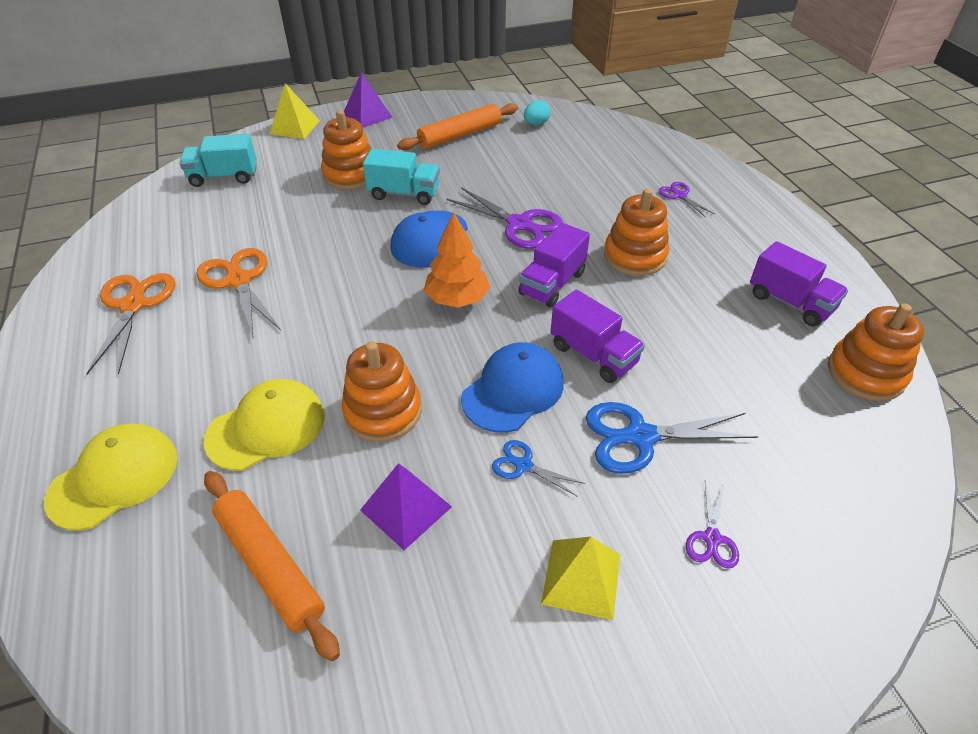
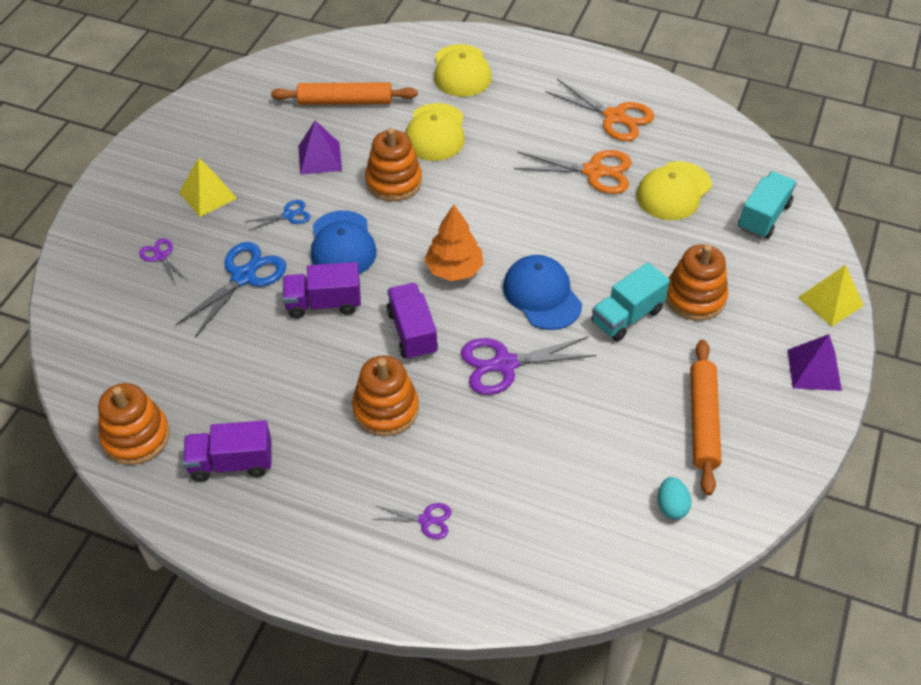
camera: 130 degrees right, 5 degrees up
none -> yellow cap [636,161,712,220]

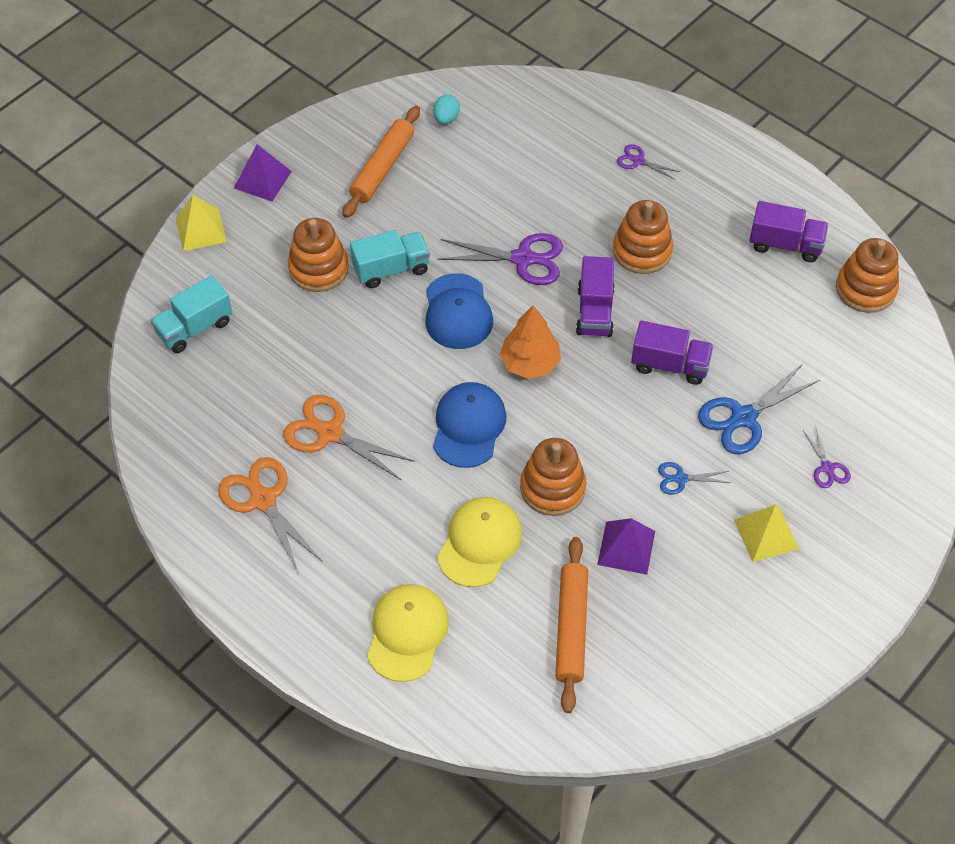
camera: 160 degrees left, 5 degrees up
orange rolling pin [271,82,418,105] -> orange rolling pin turned 75 degrees clockwise [555,537,588,713]
blue cap [311,210,377,274] -> blue cap moved to [433,382,507,468]
yellow cap [636,161,712,220] -> none

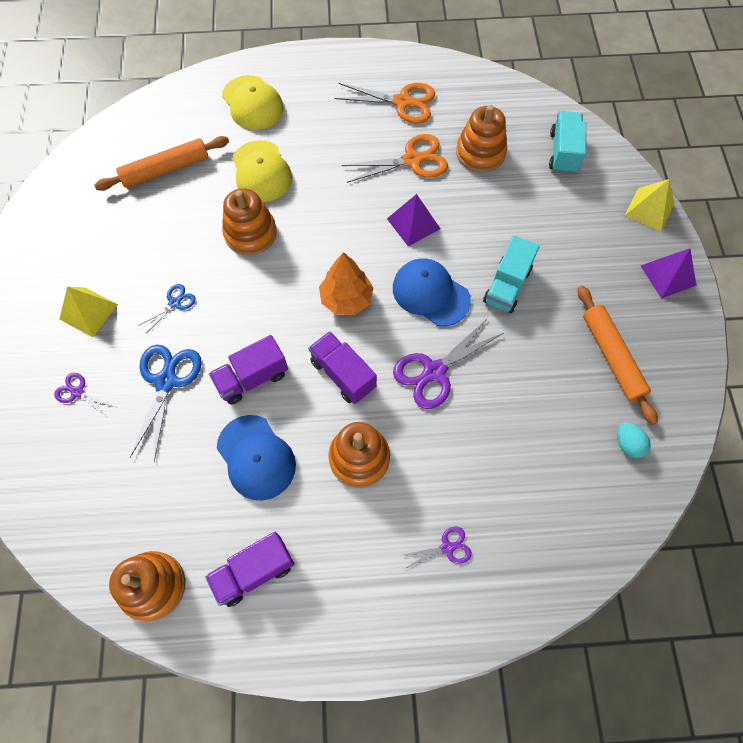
camera: 135 degrees right, 10 degrees up
orange stacking toy [288,218,349,292] -> orange stacking toy moved to [456,105,507,172]
blue cap [433,382,507,468] -> blue cap moved to [217,415,296,500]
orange rolling pin [555,537,588,713] -> orange rolling pin turned 75 degrees counterclockwise [94,136,229,191]
purple pyramid [597,518,655,575] -> purple pyramid moved to [387,194,440,246]

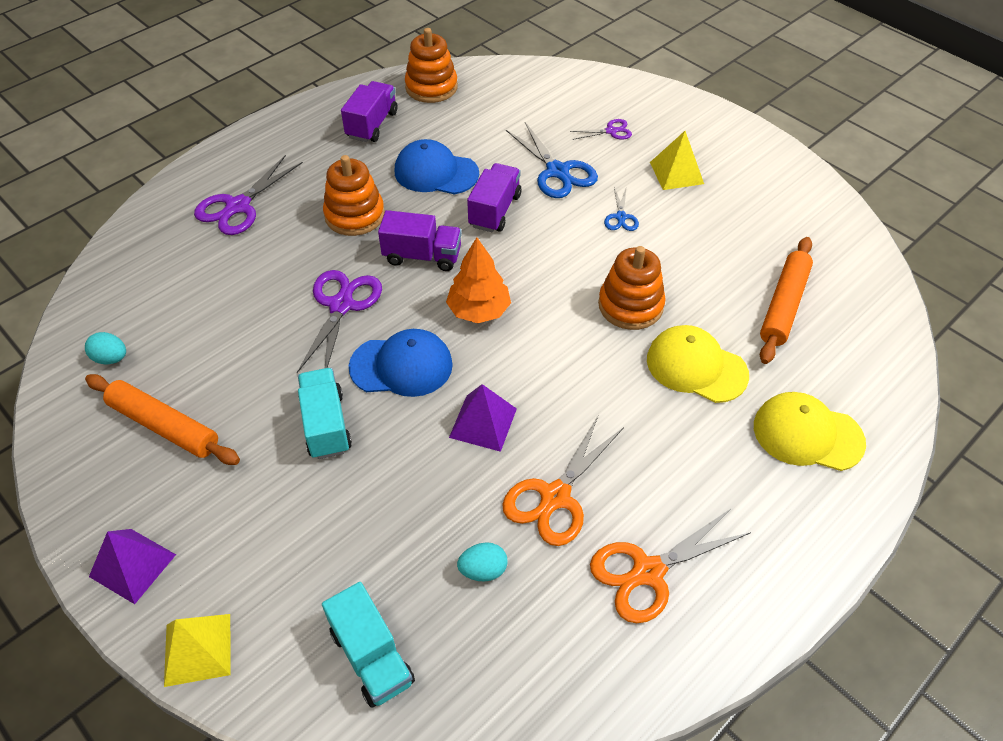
camera: 140 degrees right, 15 degrees down
purple scissors [403,526,472,568] -> purple scissors [194,155,303,235], size x1.89
orange stacking toy [456,105,507,172] -> turquoise egg [457,542,508,581]

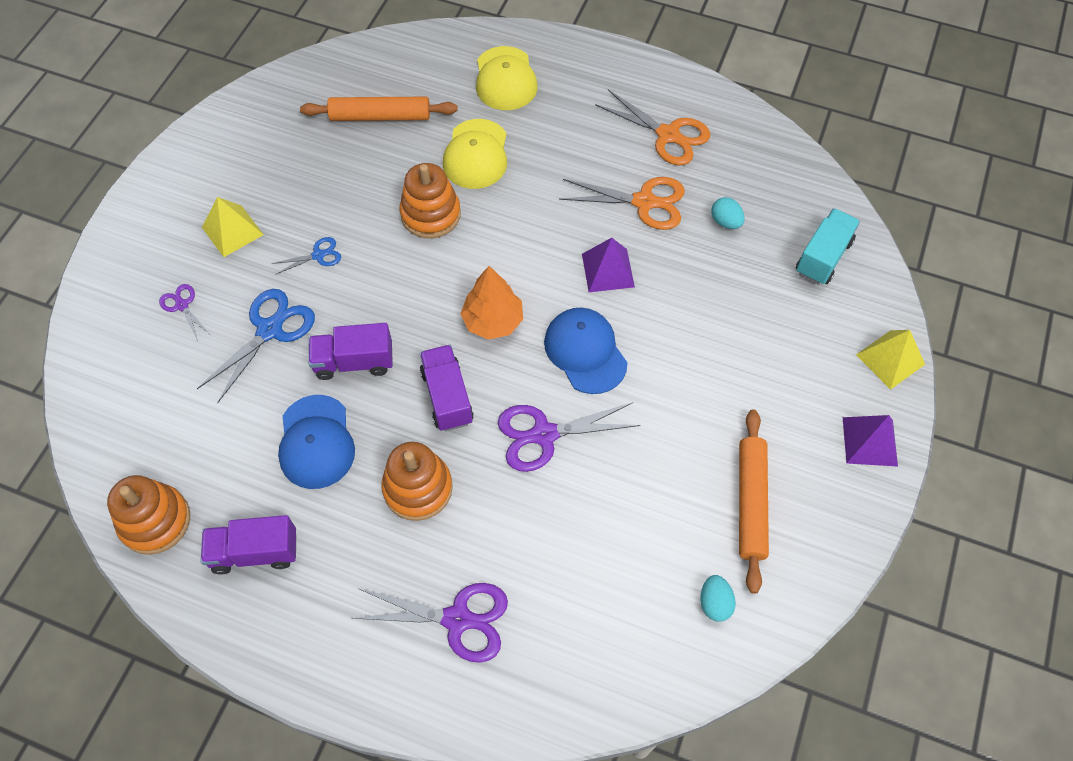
camera: 115 degrees left, 10 degrees up
turquoise truck [298,368,352,459] -> none

